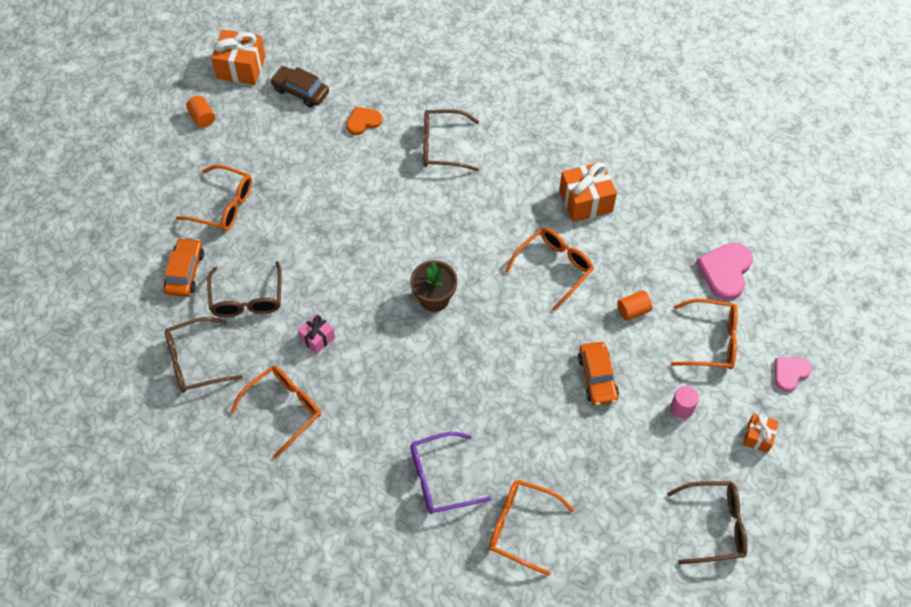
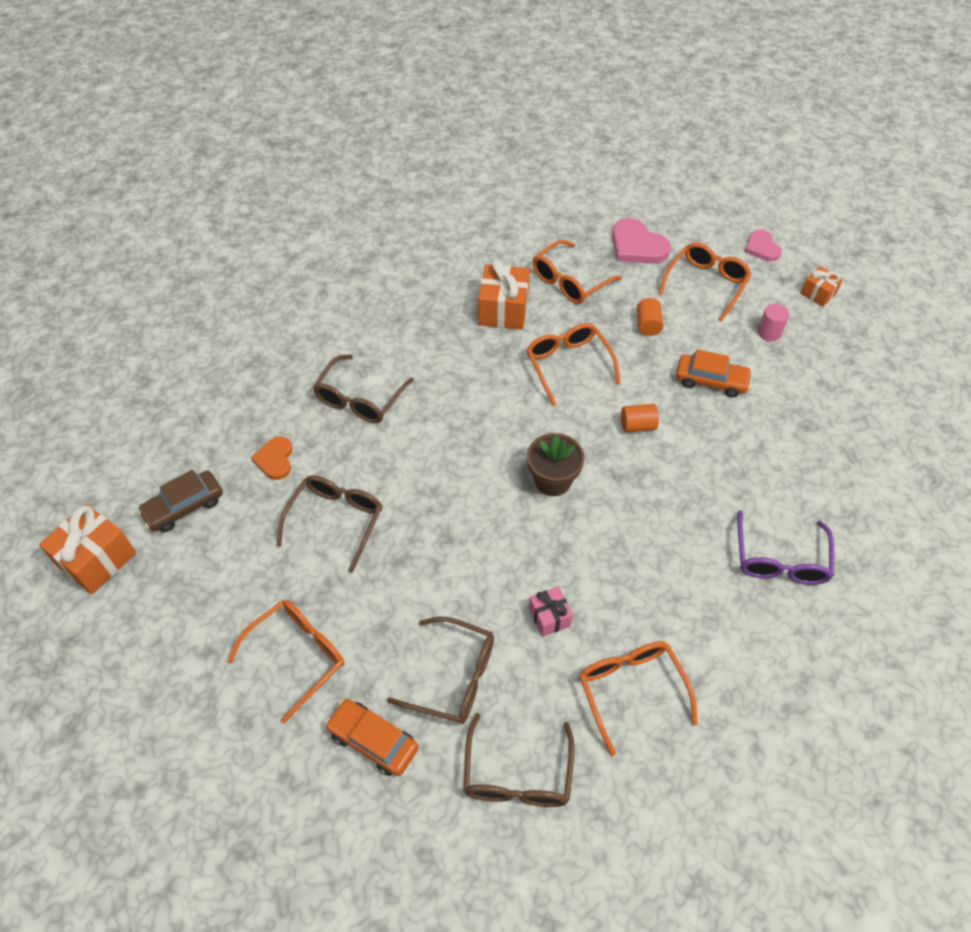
camera: 65 degrees left, 5 degrees down
orange cylinder [186,96,215,128] -> orange cylinder moved to [621,404,659,432]
orange glasses [489,479,574,576] -> orange glasses moved to [533,240,622,304]
brown glasses [667,481,748,564] -> brown glasses moved to [276,475,382,573]

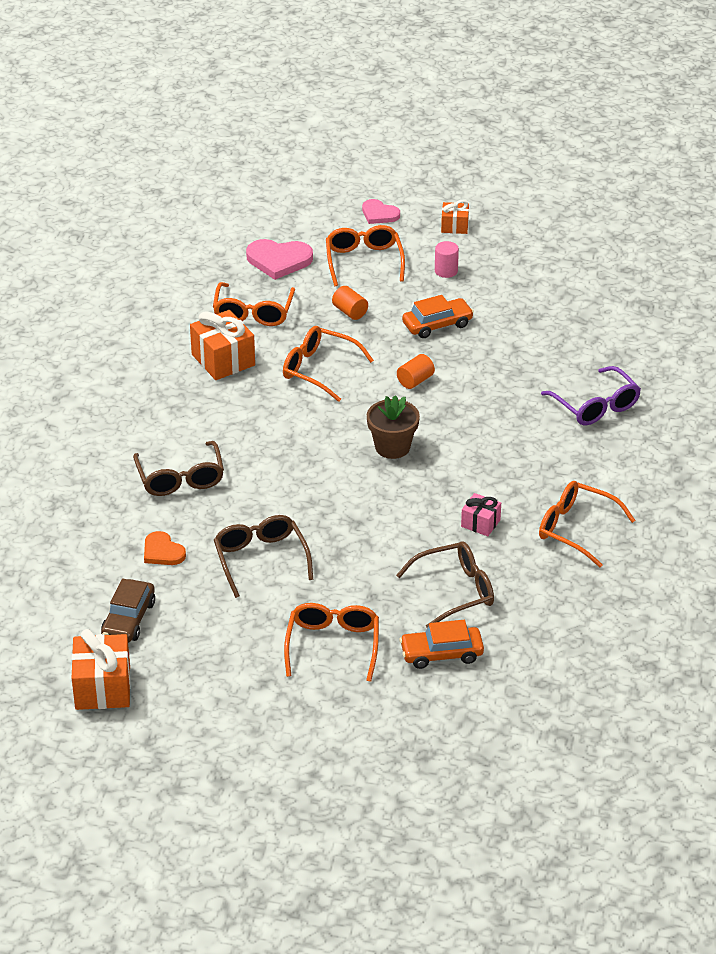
camera: 40 degrees left, 15 degrees down
brown glasses [463,713,575,807] -> none

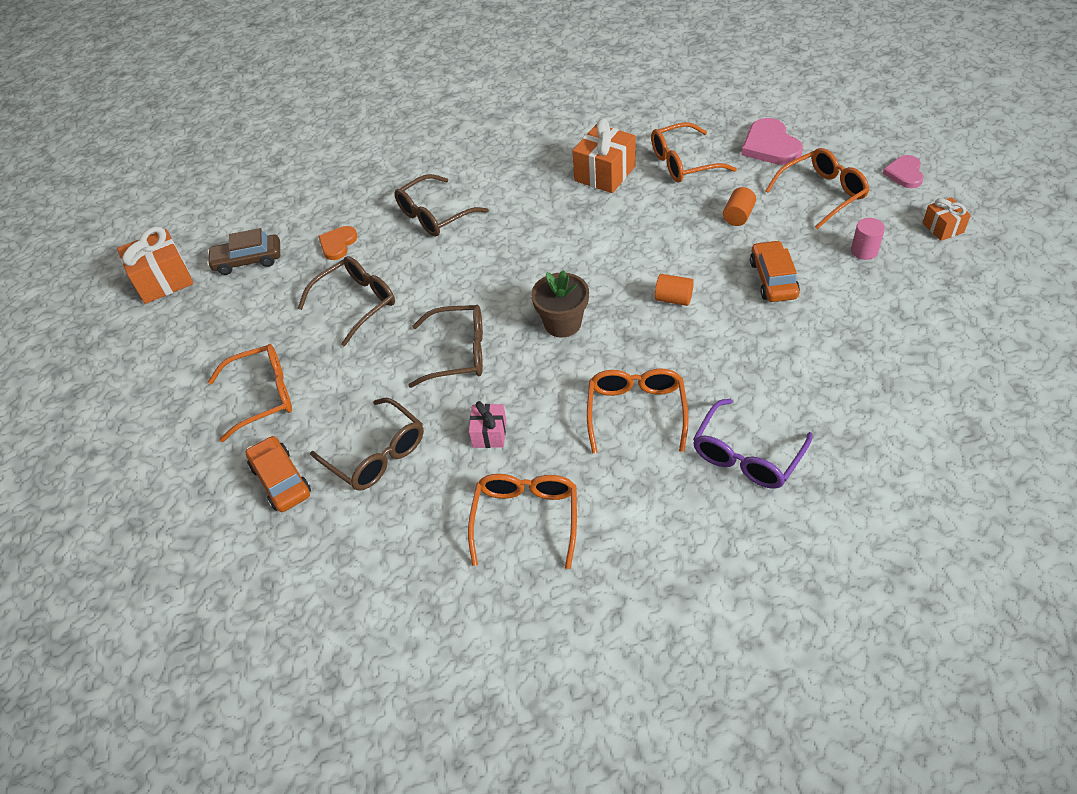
camera: 70 degrees right, 10 degrees up
orange glasses [283,326,374,402] -> orange glasses moved to [587,369,689,453]
orange car [402,295,474,338] -> orange car turned 135 degrees counterclockwise [750,240,800,302]
none -> brown glasses [408,305,483,388]

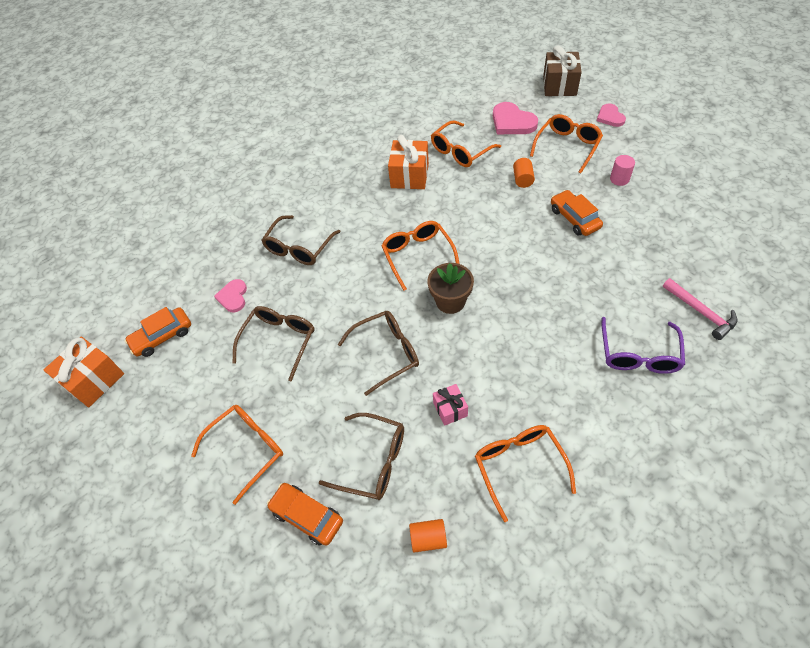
camera: 25 degrees left, 5 degrees up
brown car [207,228,280,275] -> orange car [124,307,191,357]
orange heart [318,226,358,260] -> pink heart [214,279,247,312]
orange glasses [587,369,689,453] -> orange glasses moved to [381,221,459,291]
orange cylinder [655,274,694,306] -> orange cylinder moved to [409,519,447,553]
orange gift [923,197,971,241] -> none
none -> brown gift [543,45,582,96]
none -> pink hammer [663,278,738,340]

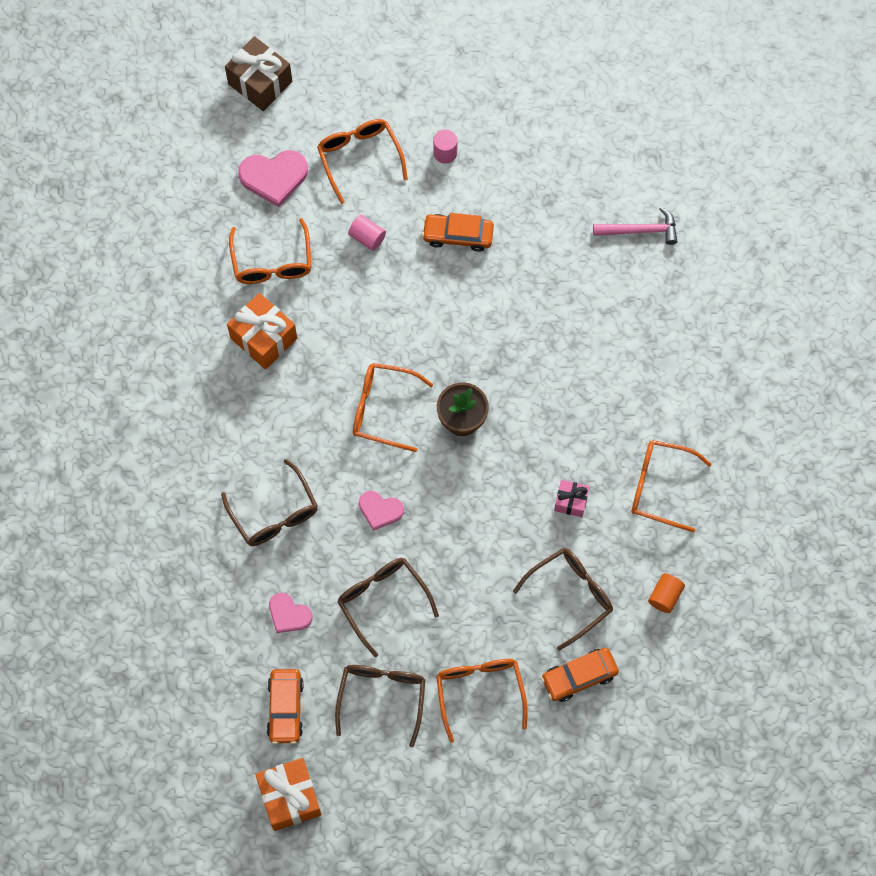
camera: 60 degrees left, 15 degrees up
brown glasses [338,311,419,396] -> brown glasses moved to [335,665,426,747]
orange cylinder [513,158,535,188] -> pink cylinder [348,215,386,251]
pink heart [597,103,626,127] -> pink heart moved to [359,491,404,531]
purple glasses [601,317,685,374] -> none

